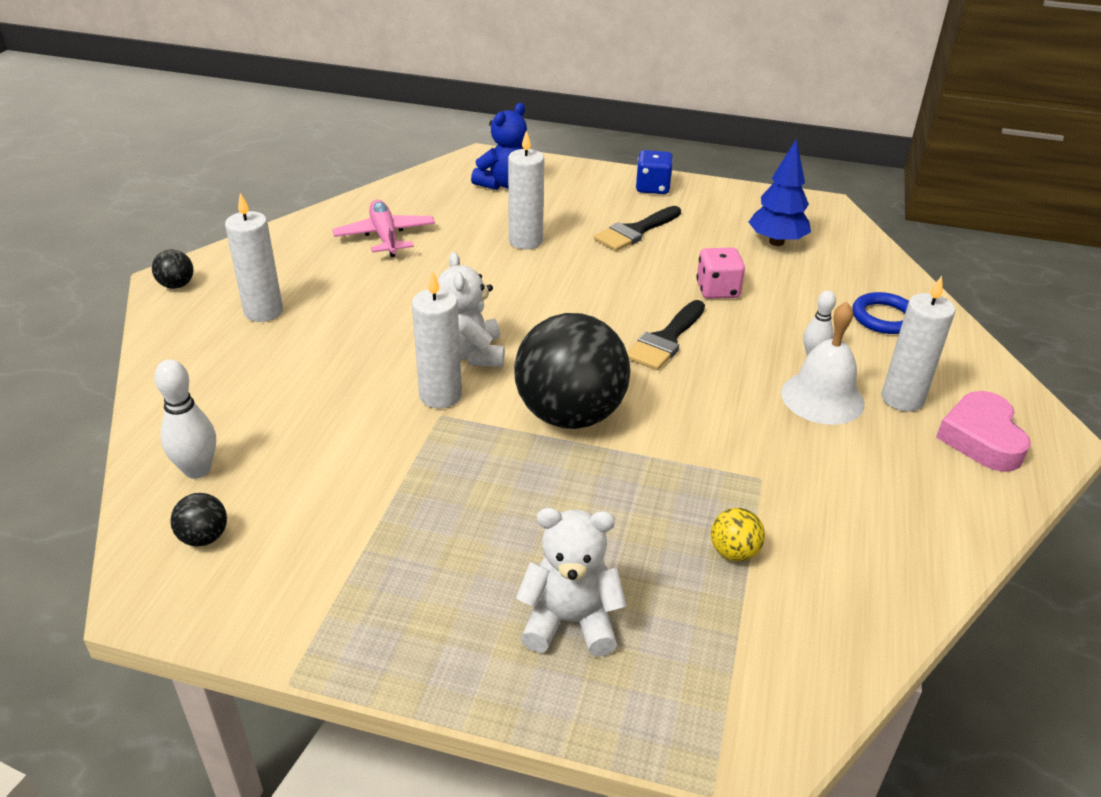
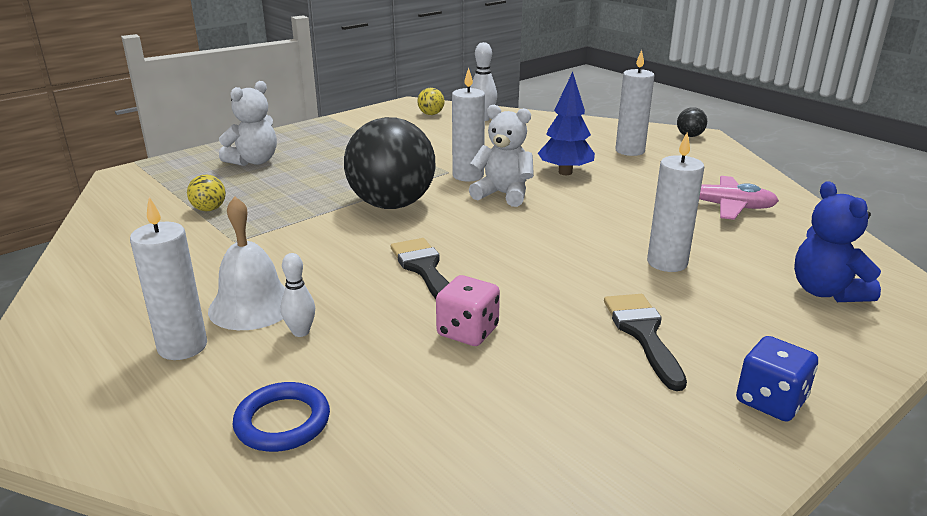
camera: 125 degrees right, 10 degrees down
black ball [170,493,227,547] -> yellow ball [417,88,445,115]
blue tree [749,139,811,246] -> blue tree moved to [538,72,595,175]
pink heart [936,391,1031,472] -> none

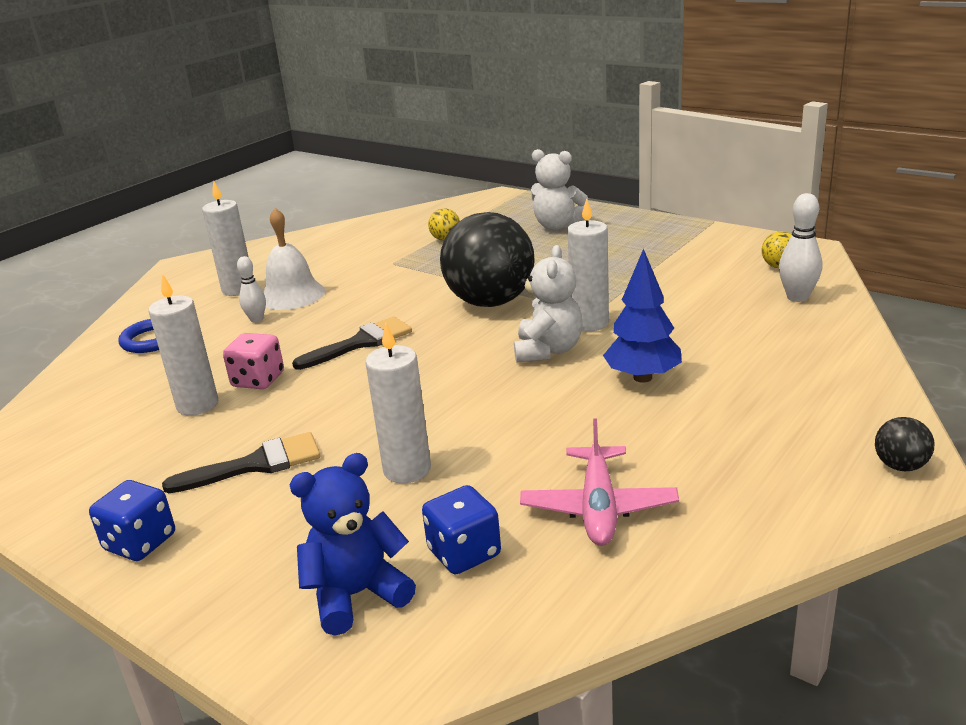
camera: 80 degrees right, 0 degrees up
white candle [615,50,654,156] -> white candle moved to [149,274,218,416]
none -> blue dice [422,485,501,574]

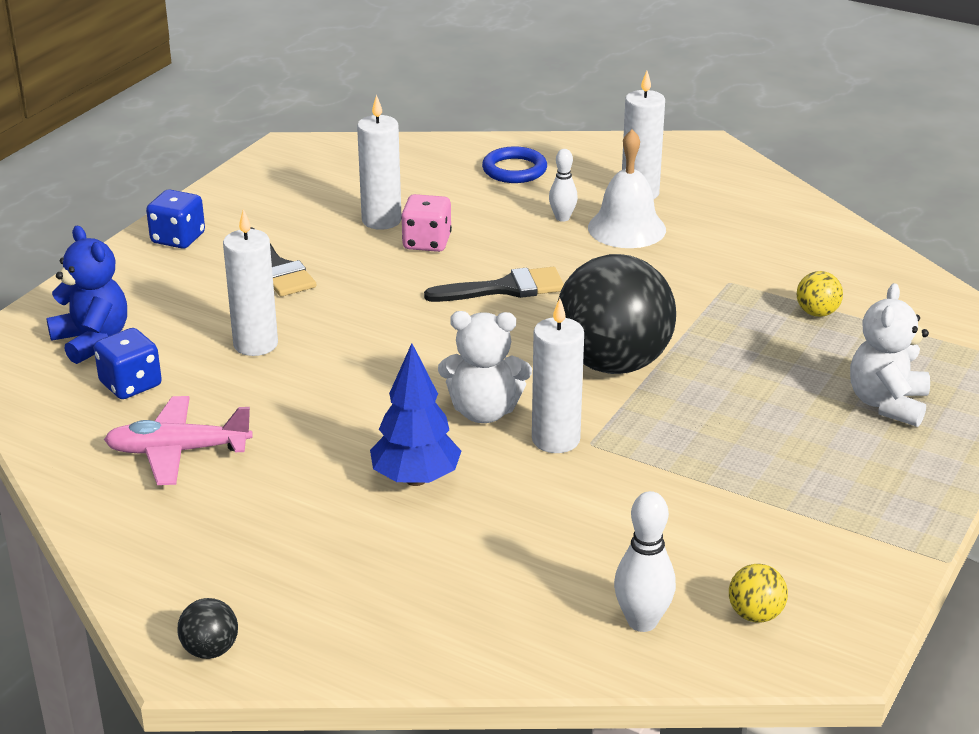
camera: 80 degrees right, 5 degrees up
black brush [292,317,412,370] -> black brush turned 60 degrees counterclockwise [424,267,564,302]

